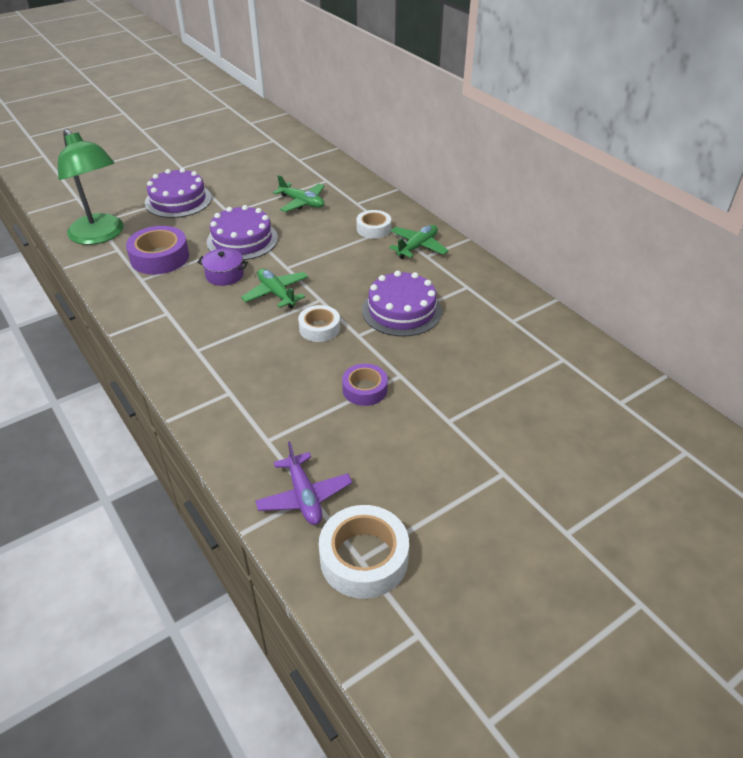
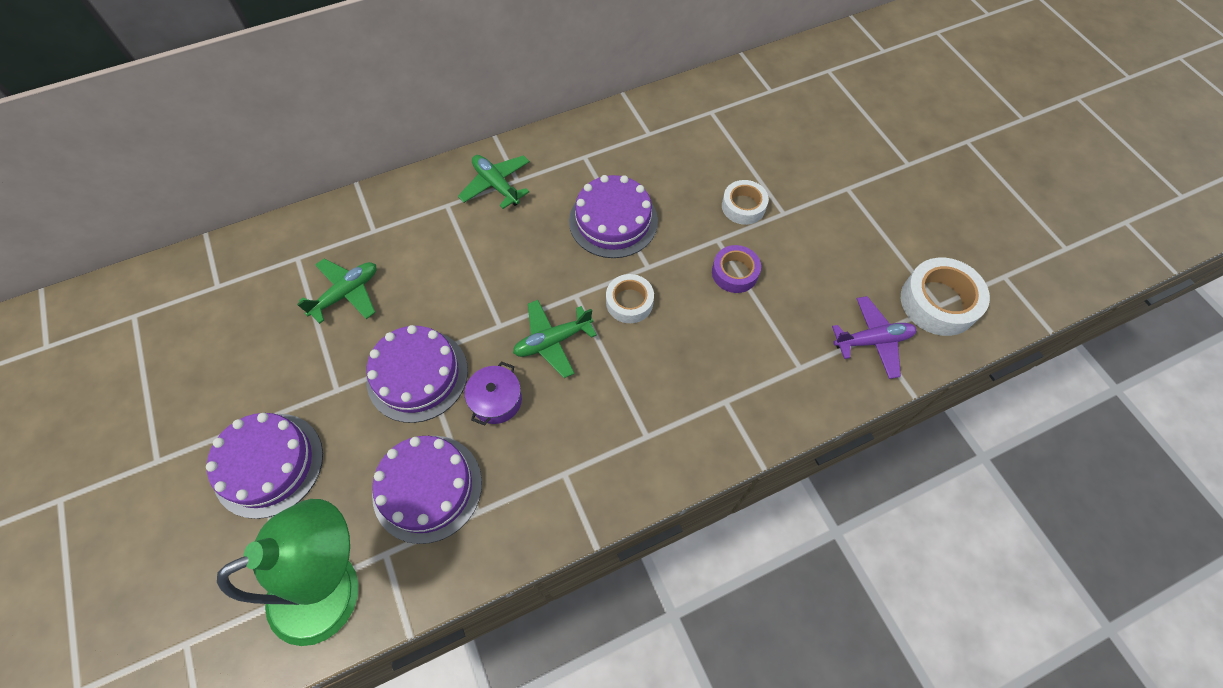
camera: 80 degrees left, 20 degrees up
purple tape [126,226,189,275] -> purple cake [372,436,482,544]
white tape [356,210,391,239] -> white tape moved to [722,180,769,225]

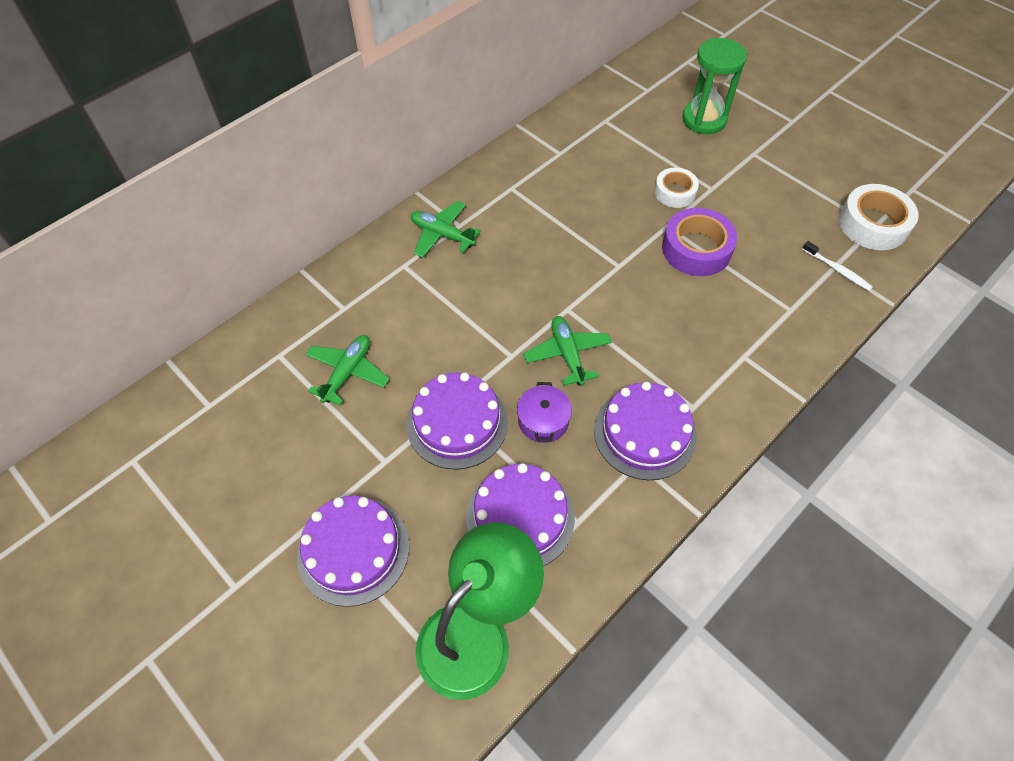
camera: 20 degrees left, 5 degrees down
green plane [513,300,597,378] -> green plane turned 120 degrees clockwise [523,316,612,386]
purple cake [569,175,658,258] -> purple cake moved to [594,382,697,480]
white tape [606,274,654,323] -> none
purple tape [712,245,761,293] -> purple tape [662,208,737,276], size x1.58
purple plane [832,296,917,379] -> white toothbrush [802,241,873,291]
none -> green hourglass [682,38,747,134]

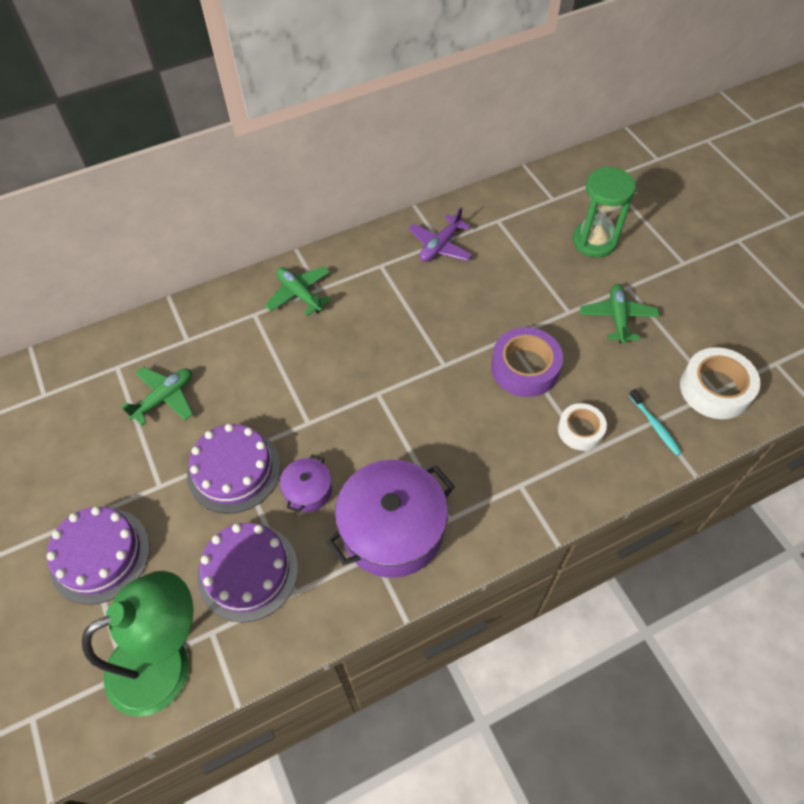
camera: 20 degrees right, 0 degrees up
green plane [523,316,612,386] -> green plane moved to [580,284,659,344]
purple cake [594,382,697,480] -> purple pot [326,460,455,578]
white tape [654,168,699,208] -> white tape moved to [558,403,607,451]
white toothbrush [802,241,873,291] -> turquoise toothbrush [629,389,682,456]
none -> purple plane [408,207,473,262]

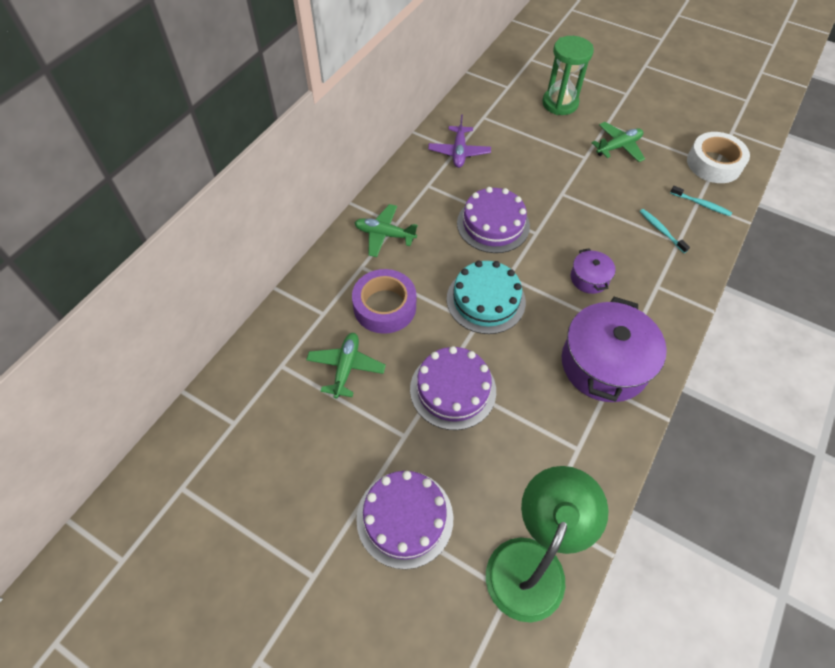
camera: 35 degrees left, 0 degrees up
purple cake [197,523,298,623] -> purple cake moved to [457,187,530,253]
purple pot [280,454,332,512] -> purple pot moved to [571,248,615,294]
purple tape [491,327,563,397] -> purple tape moved to [352,269,416,334]
white tape [558,403,607,451] -> turquoise toothbrush [640,209,690,253]
green plane [580,284,659,344] -> green plane turned 90 degrees clockwise [592,122,645,162]
none -> turquoise cake [447,261,526,334]

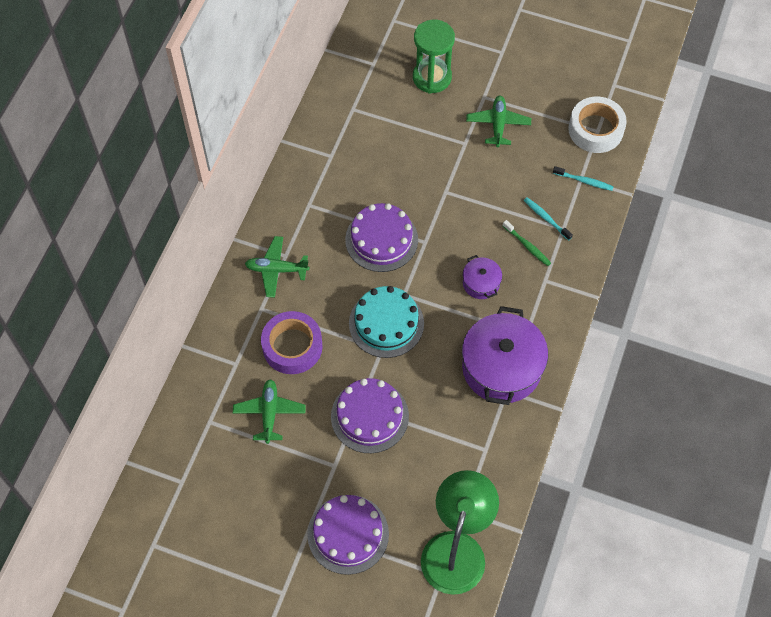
camera: 10 degrees left, 5 degrees up
purple plane [428,115,491,168] -> none
green plane [592,122,645,162] -> green plane turned 45 degrees counterclockwise [466,96,531,147]
none -> green toothbrush [503,220,551,266]

